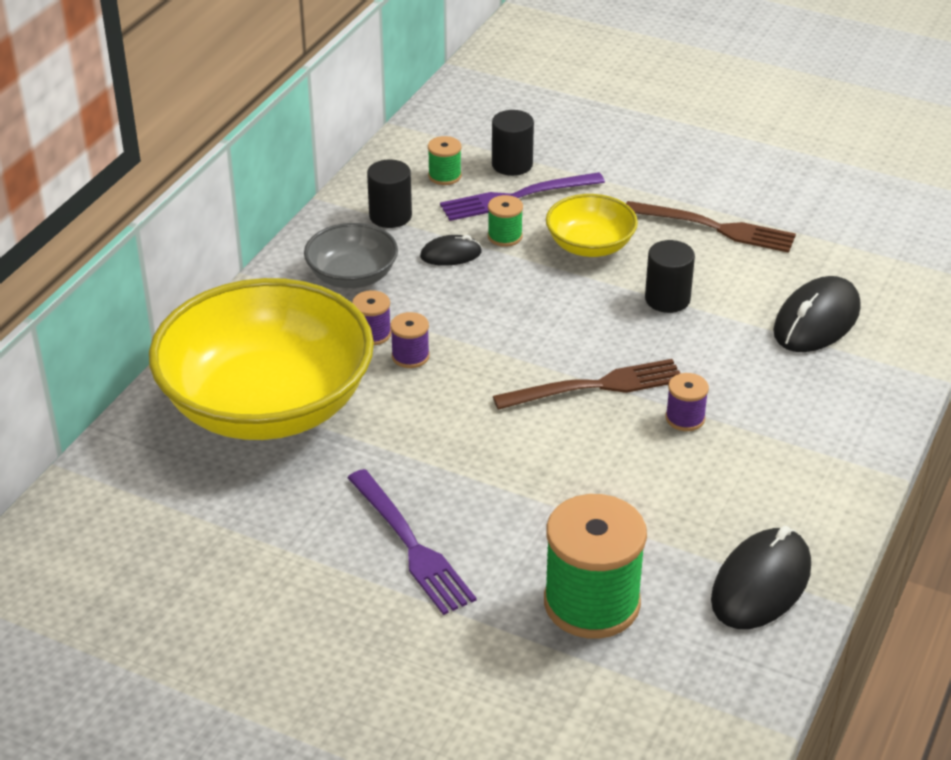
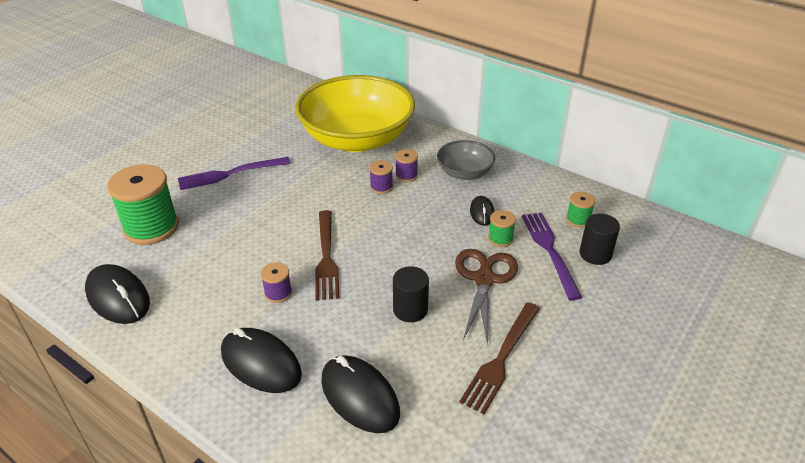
camera: 100 degrees right, 0 degrees up
black cylinder [367,160,412,228] -> none
yellow bowl [546,194,638,257] -> brown scissors [455,249,518,345]
none -> black mouse [221,328,302,393]

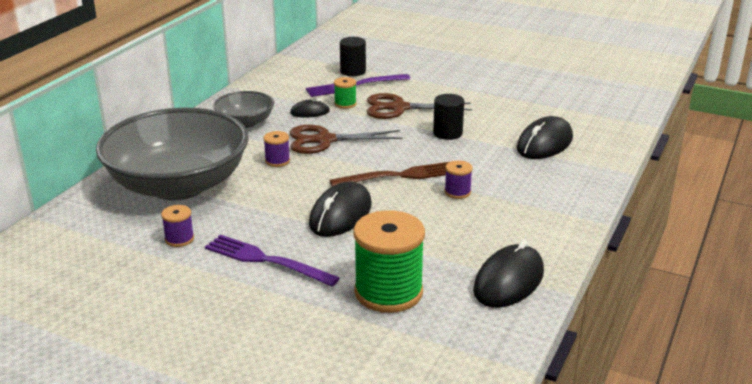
camera: 100 degrees left, 10 degrees down
purple fork [178,157,290,190] -> purple fork turned 150 degrees clockwise [205,235,340,287]
black mouse [221,328,302,393] -> black mouse moved to [309,181,372,237]
yellow bowl [295,75,415,152] -> grey bowl [96,108,249,200]
purple spool [395,149,418,182] -> purple spool moved to [161,205,194,247]
brown fork [459,302,540,414] -> none
green spool [566,192,595,227] -> none
none -> brown scissors [290,125,403,154]

